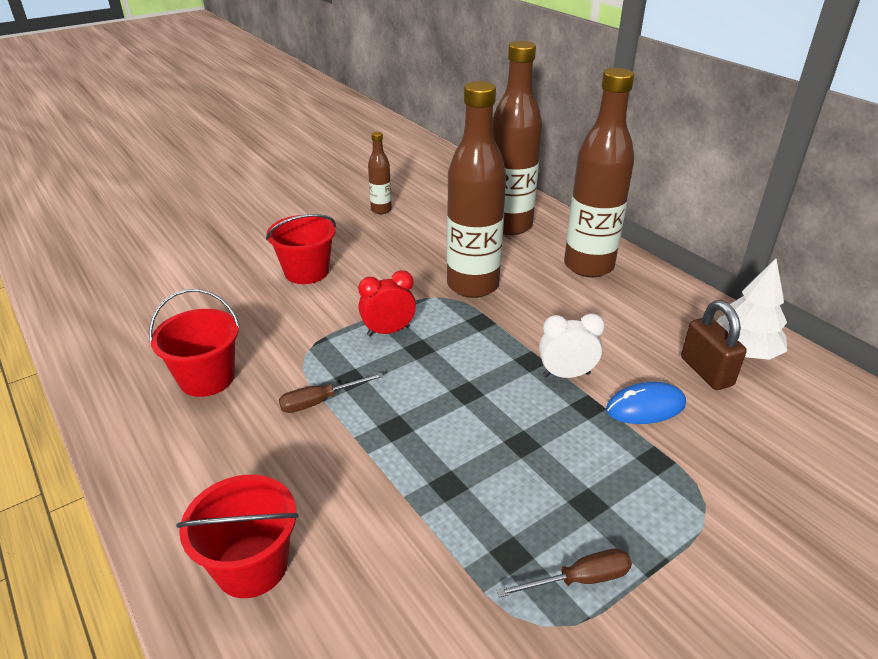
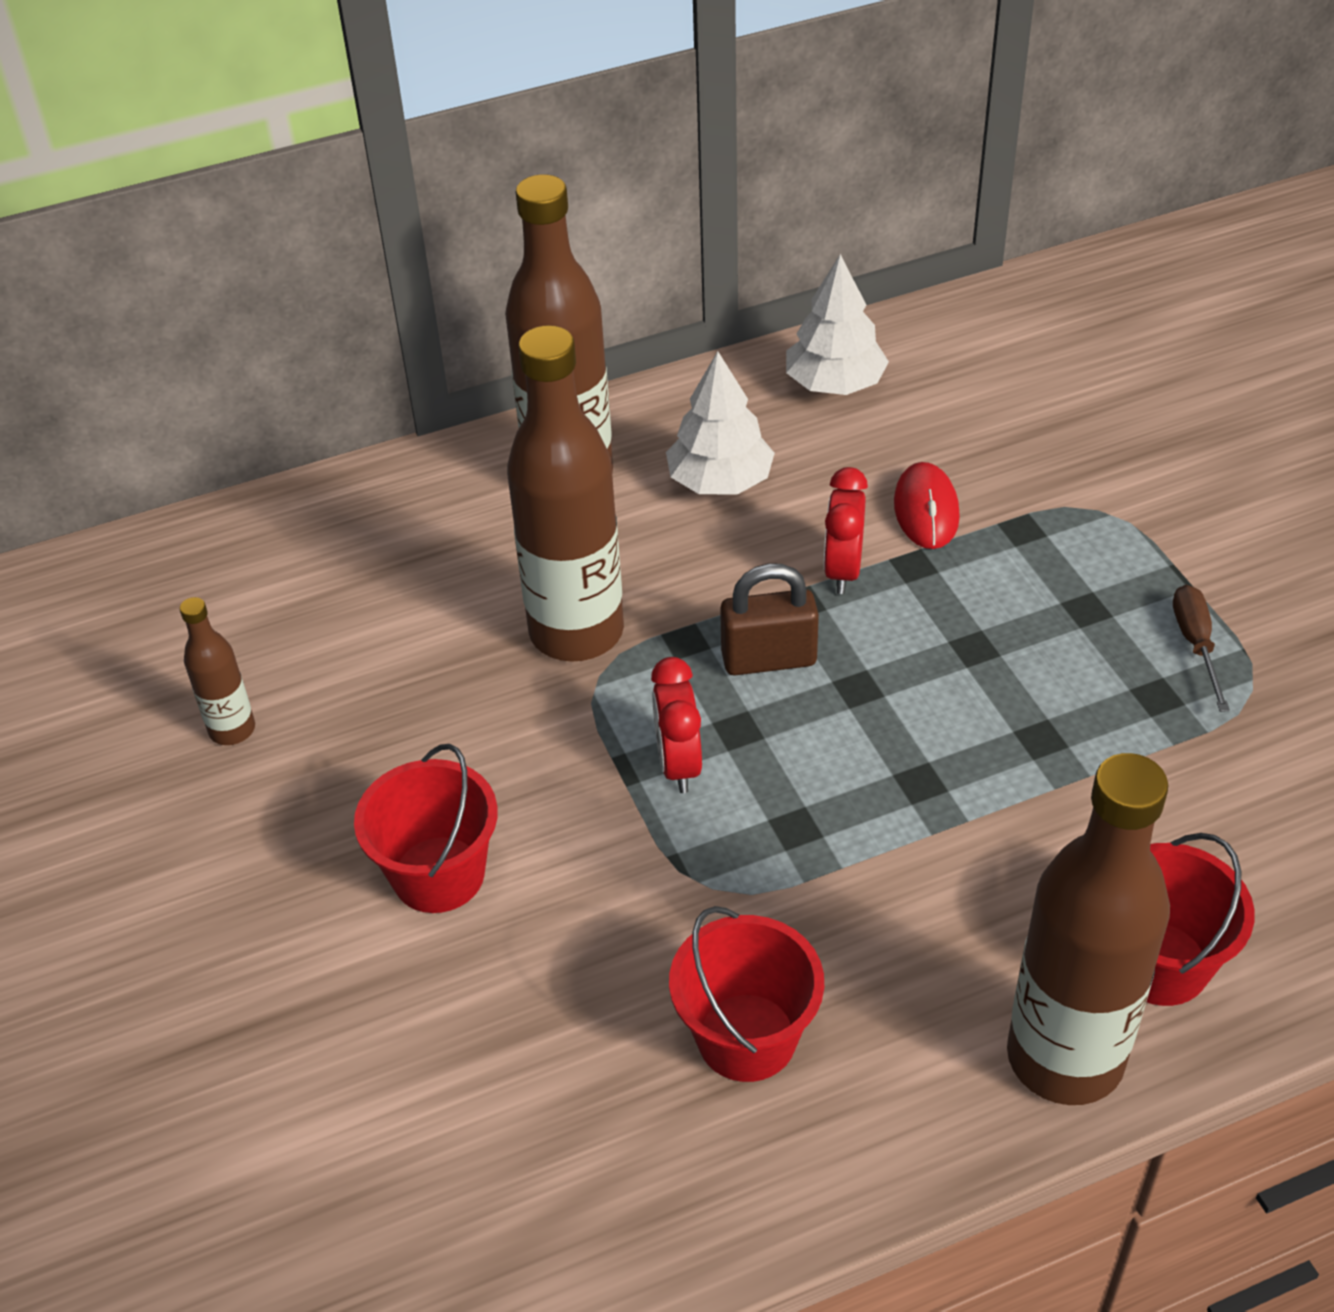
camera: 75 degrees left, 10 degrees up
brown screwdriver [279,372,384,413] -> none
brown bottle [493,41,542,235] -> brown bottle moved to [1007,753,1170,1105]
white clock [539,313,605,378] -> red clock [824,467,868,594]
blue mouse [606,382,686,424] -> red mouse [894,462,960,549]
brown padlock [681,301,746,390] -> brown padlock moved to [720,563,819,676]
none -> white tree [666,351,775,495]

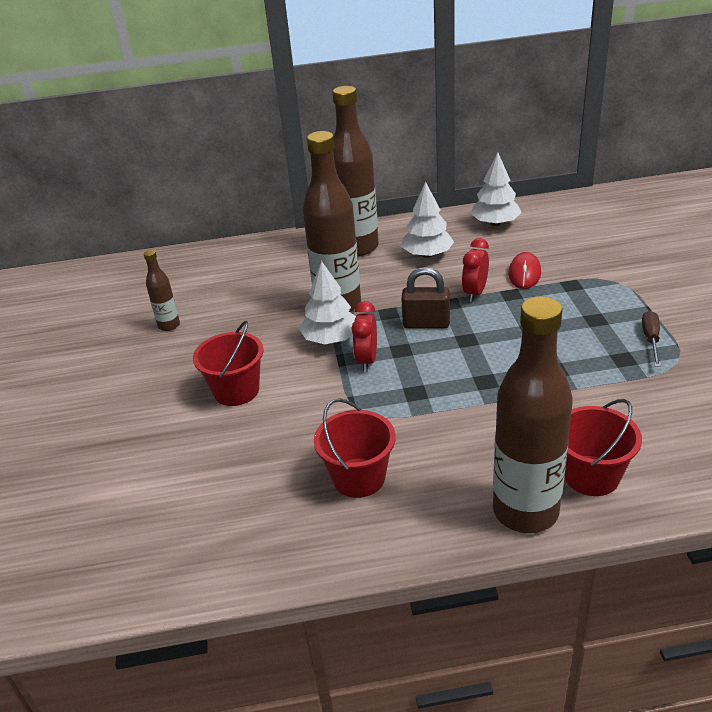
camera: 15 degrees right, 10 degrees down
none -> white tree [299,261,356,344]

